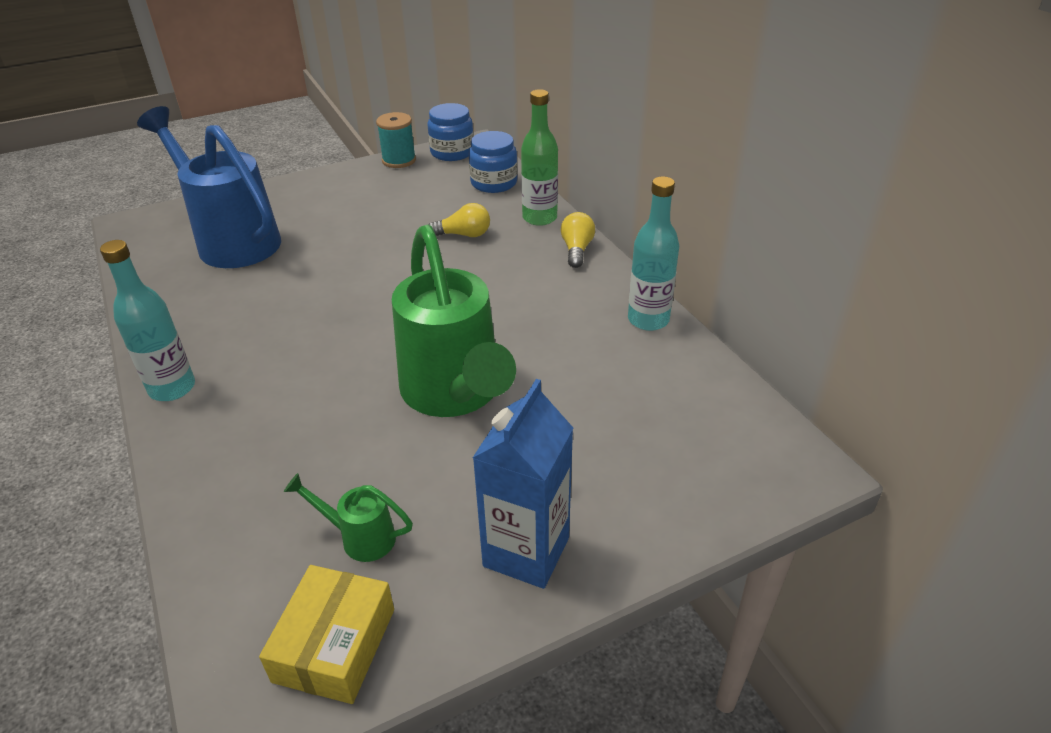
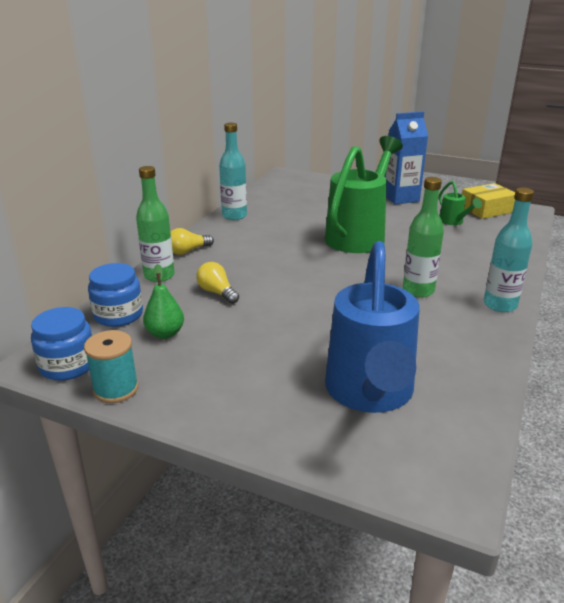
camera: 130 degrees left, 10 degrees down
none -> green pear [143,264,184,339]
none -> green bottle [403,177,444,297]

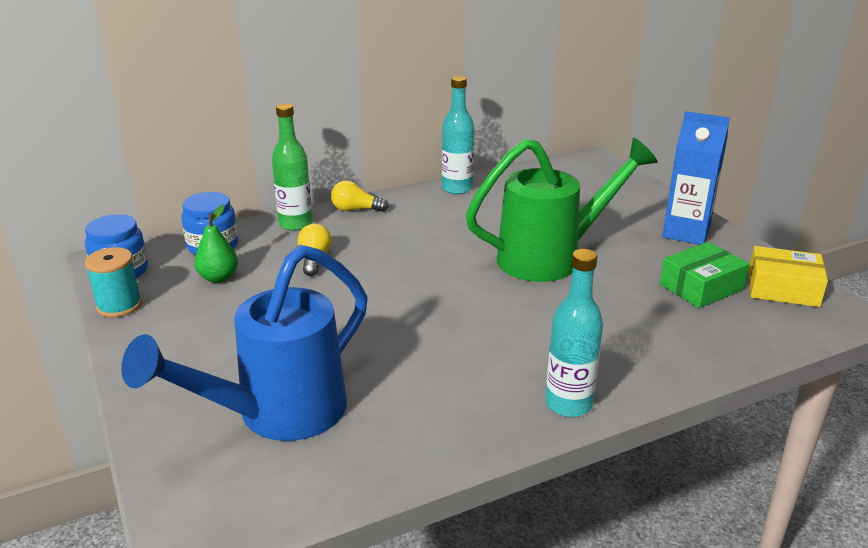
camera: 40 degrees right, 0 degrees up
green bottle [403,177,444,297] -> none
green watering can [439,181,482,225] -> green box [659,242,750,308]

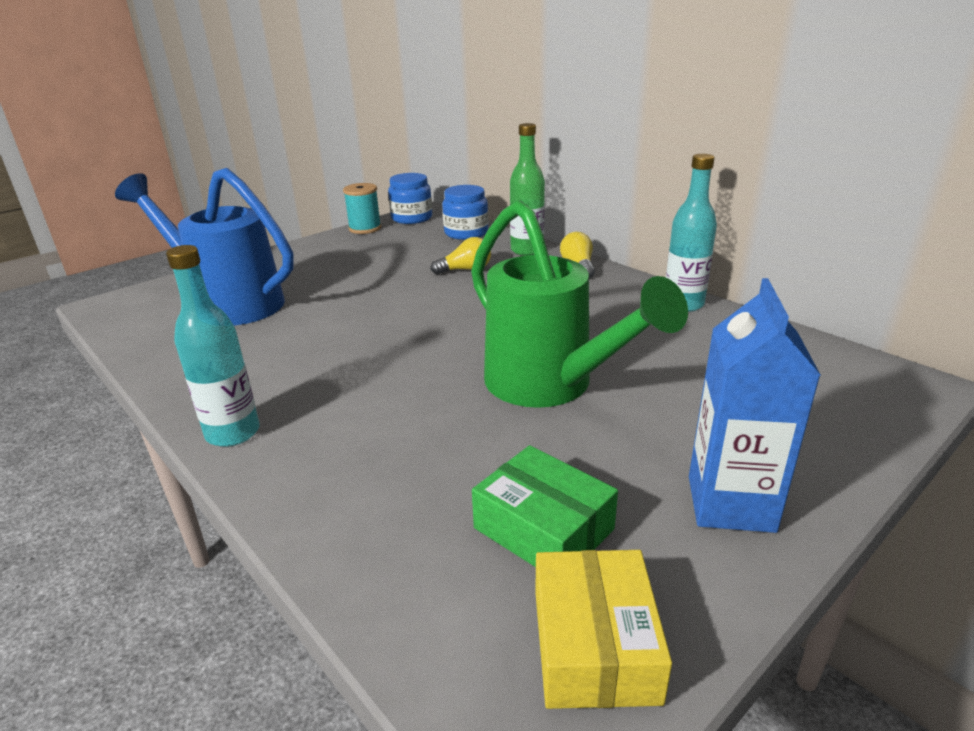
camera: 75 degrees right, 0 degrees up
green pear [194,205,238,283] -> none

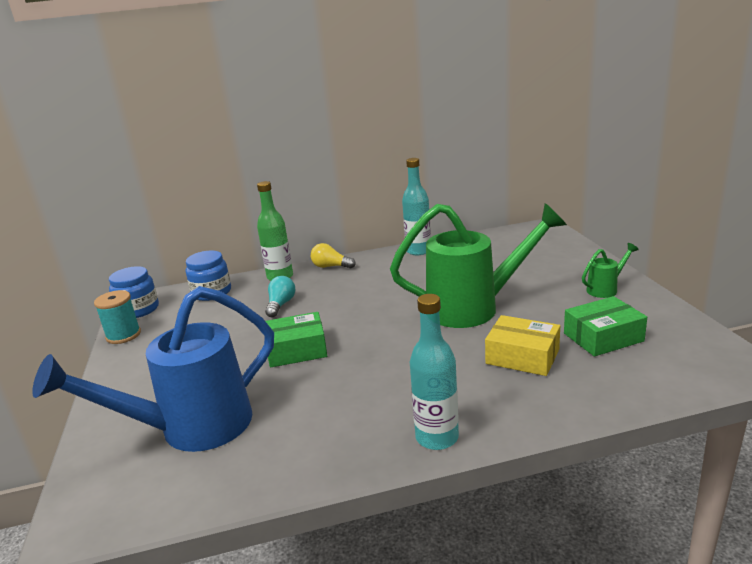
camera: 60 degrees left, 5 degrees down
yellow light bulb [431,237,491,275] -> turquoise light bulb [265,276,295,317]
yellow box [535,550,672,709] -> yellow box moved to [485,315,560,376]
blue carton [689,278,821,533] -> green watering can [582,243,639,298]
none -> green box [266,312,327,368]

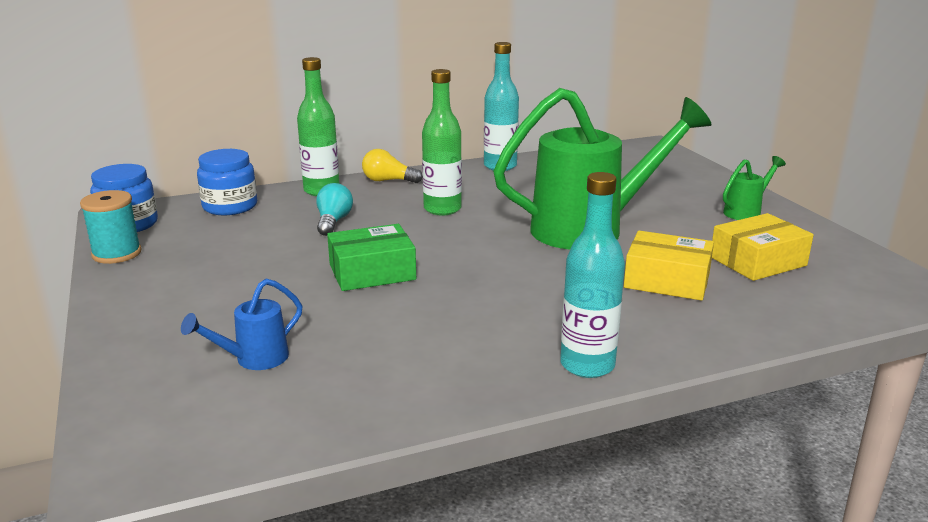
camera: 10 degrees left, 0 degrees up
blue watering can [32,286,274,452] -> blue watering can [181,279,302,370], size x0.42
green box [564,296,647,357] -> yellow box [712,213,814,281]
none -> green bottle [422,69,462,215]

